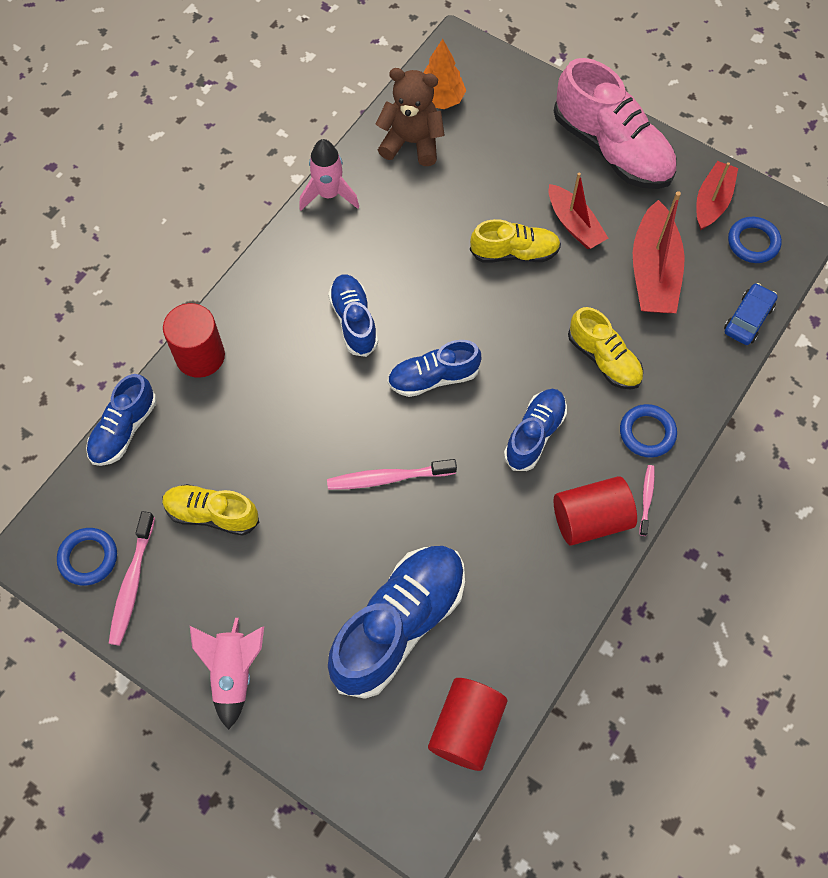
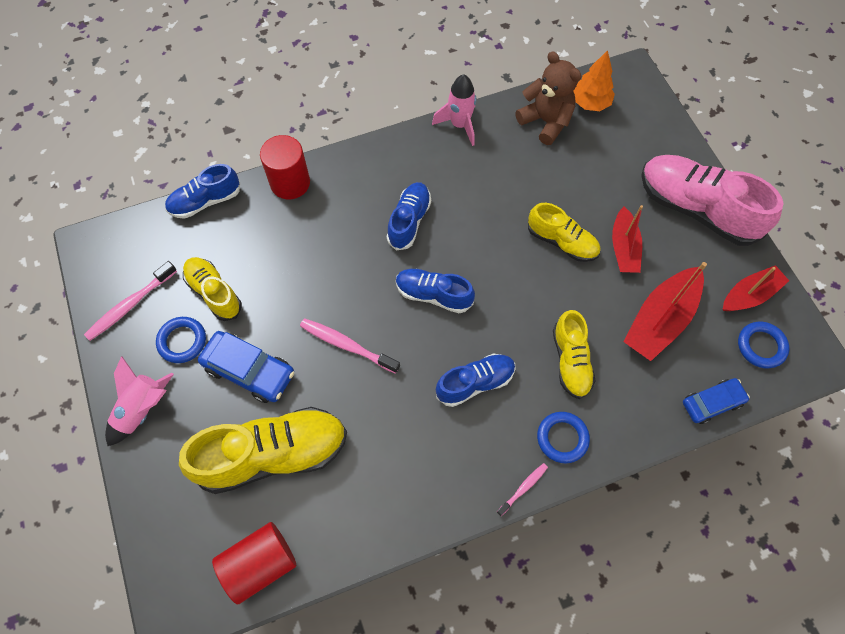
camera: 35 degrees right, 0 degrees up
blue ring [57,528,117,585] -> blue ring moved to [156,317,206,363]
blue shoe [328,546,465,699] -> yellow shoe [179,407,347,494]
pink shoe [554,58,677,189] -> pink shoe turned 135 degrees clockwise [641,155,784,246]
red cylinder [554,476,637,546] -> none
none -> blue car [198,331,294,403]

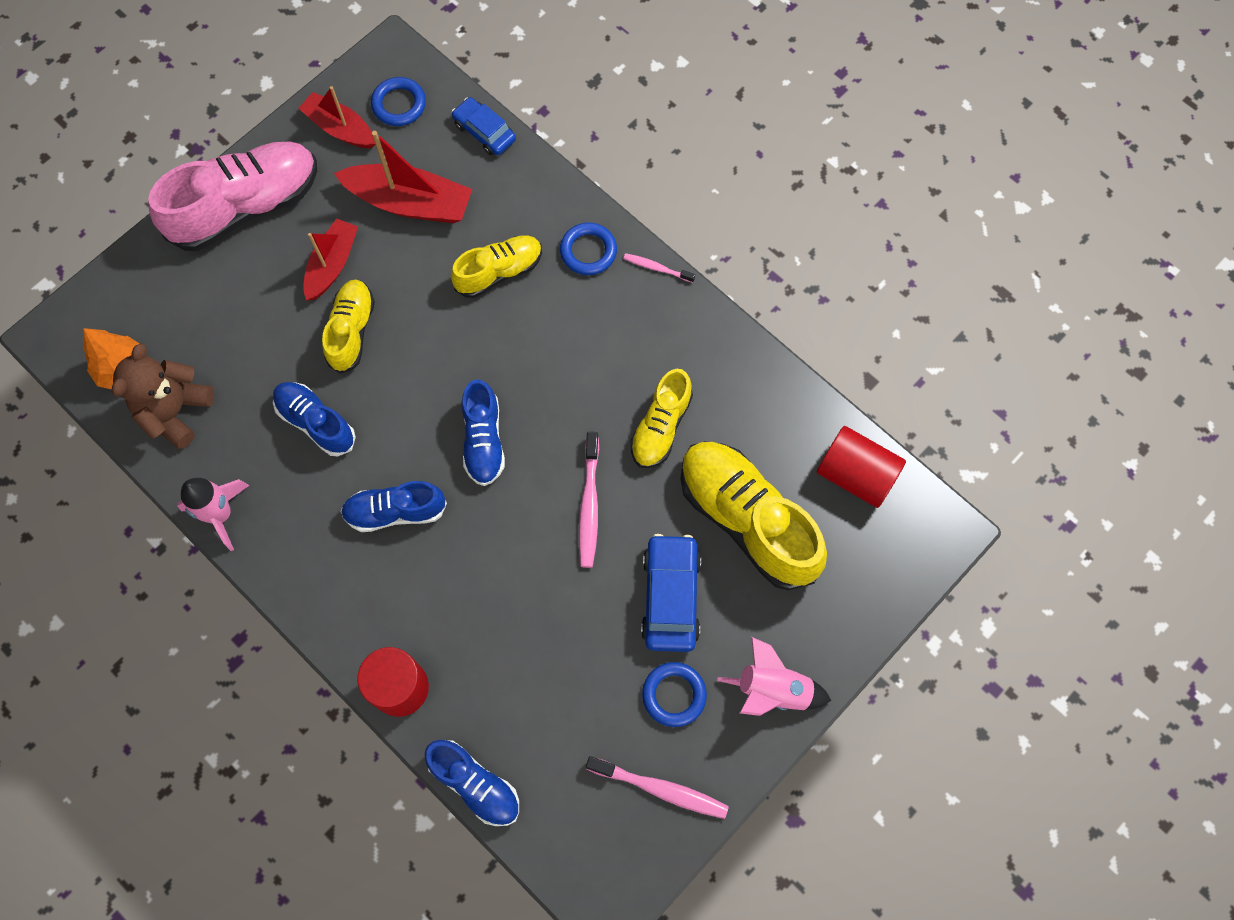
camera: 115 degrees left, 5 degrees up
yellow shoe [183,257,242,321] -> yellow shoe moved to [630,369,693,468]
blue shoe [436,354,515,407] -> blue shoe moved to [273,382,356,456]
red boat [612,205,643,273] -> red boat turned 45 degrees counterclockwise [303,219,358,300]
pink shoe [641,155,784,246] -> pink shoe turned 135 degrees counterclockwise [148,141,317,251]

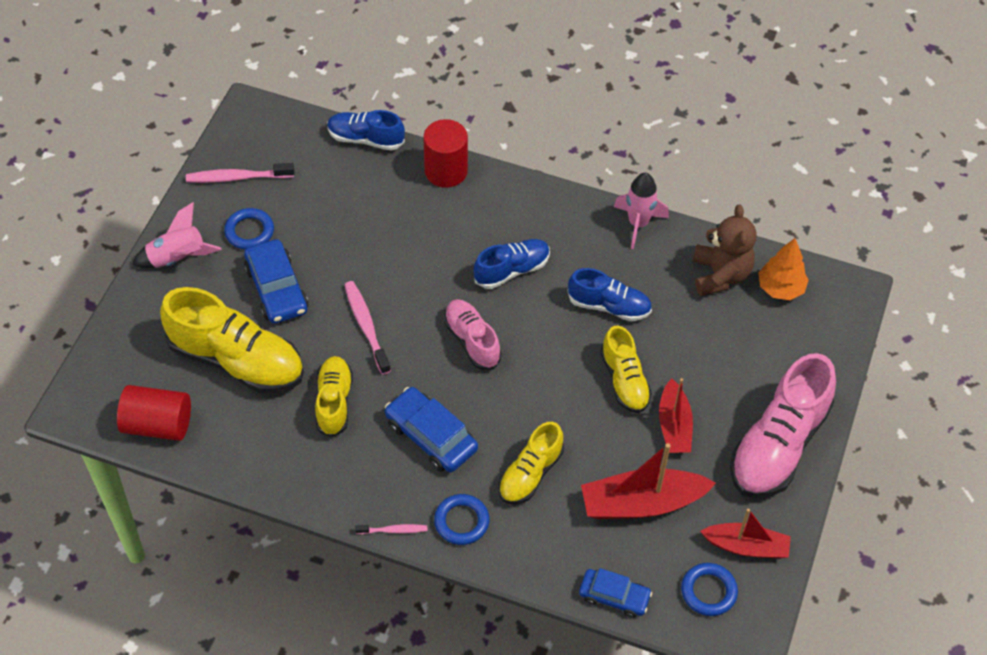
camera: 155 degrees right, 15 degrees down
blue shoe [462,379,505,486] -> pink shoe [444,299,501,370]
none -> blue car [385,387,478,472]

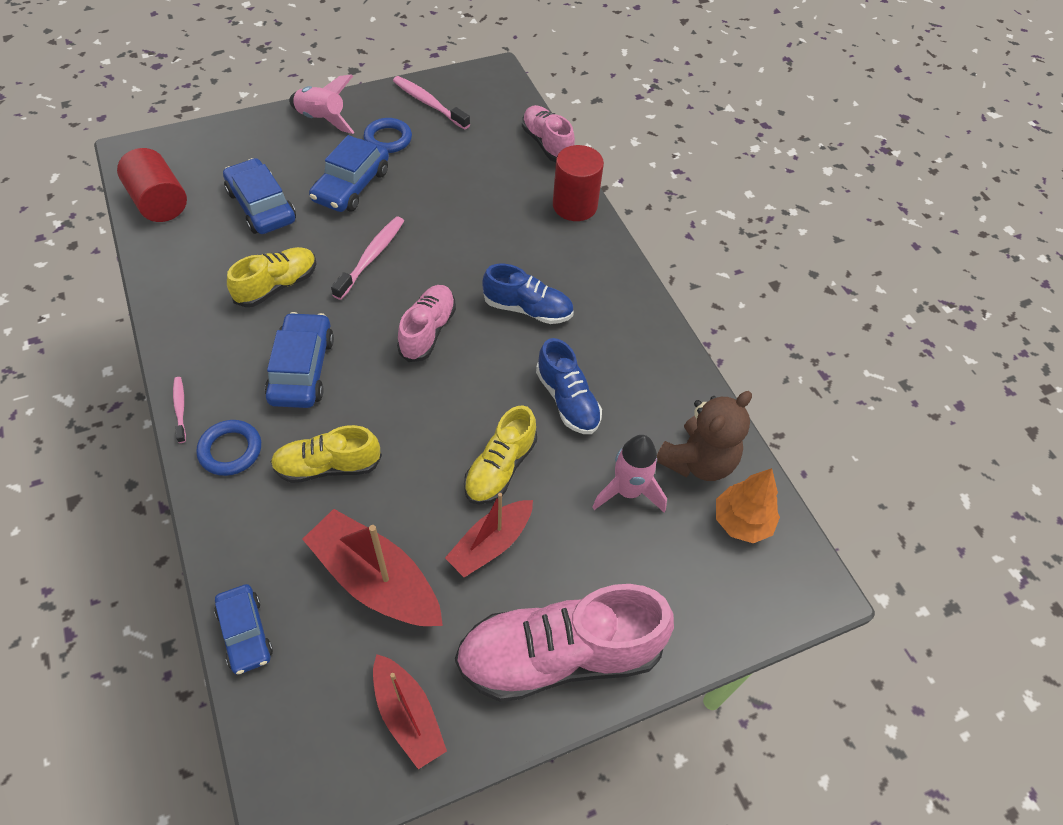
camera: 45 degrees right, 0 degrees up
yellow shoe [160,287,304,393] -> blue car [223,158,296,234]
blue shoe [327,110,405,151] -> pink shoe [522,105,575,162]
pink toothbrush [355,524,427,534] -> pink toothbrush turned 150 degrees counterclockwise [173,377,186,443]
pink rocket [614,173,669,249] -> pink rocket moved to [592,435,667,512]
blue ring [681,563,738,616] -> none

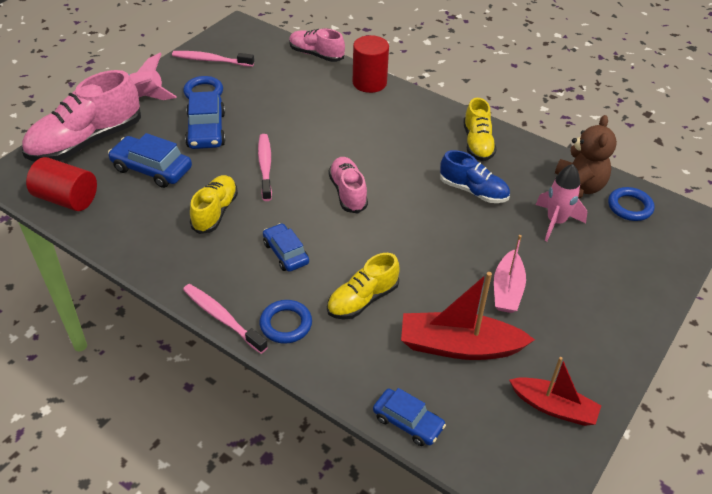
camera: 30 degrees left, 10 degrees down
pink toothbrush [173,377,186,443] -> pink toothbrush [183,284,268,354], size x1.73
blue car [265,312,334,408] -> blue car [263,223,309,272], size x0.66
red boat [445,493,533,577] -> pink boat [494,235,526,313]
pink shoe [455,584,674,702] -> pink shoe moved to [22,70,141,162]
yellow shoe [464,405,537,504] -> yellow shoe moved to [463,98,496,161]
blue shoe [482,264,574,324] -> none
orange tree [716,468,780,543] -> blue ring [608,187,655,221]

